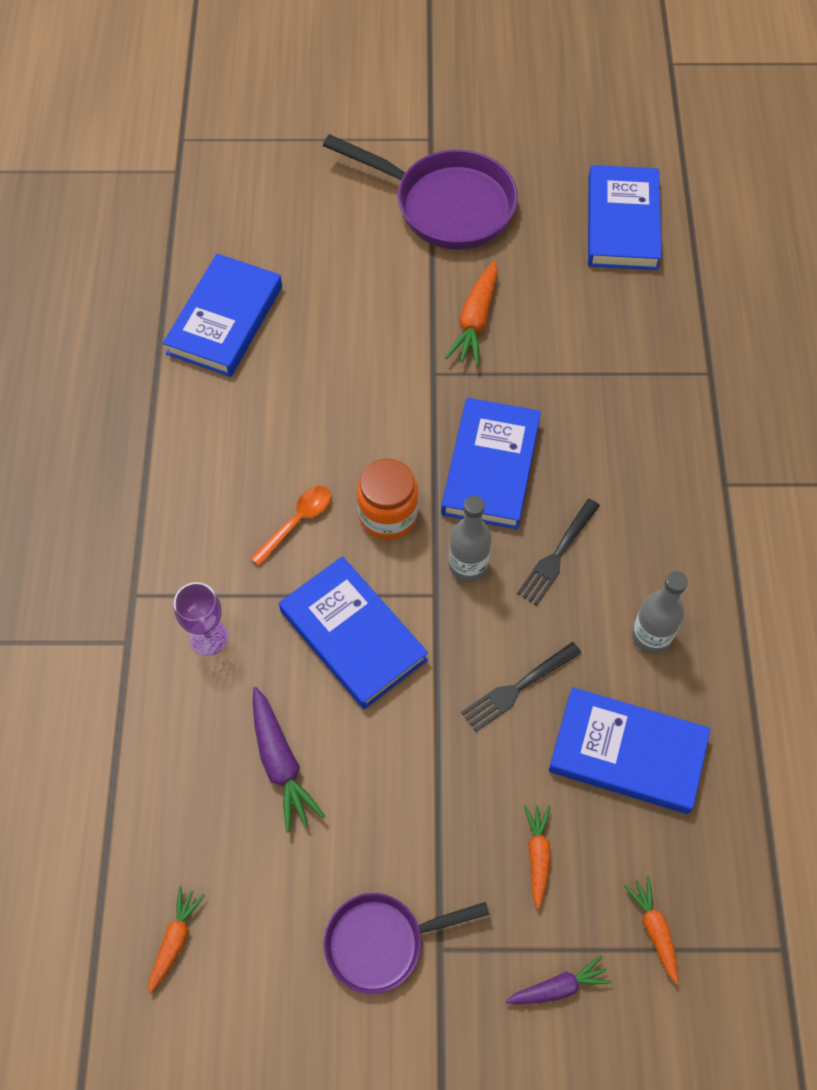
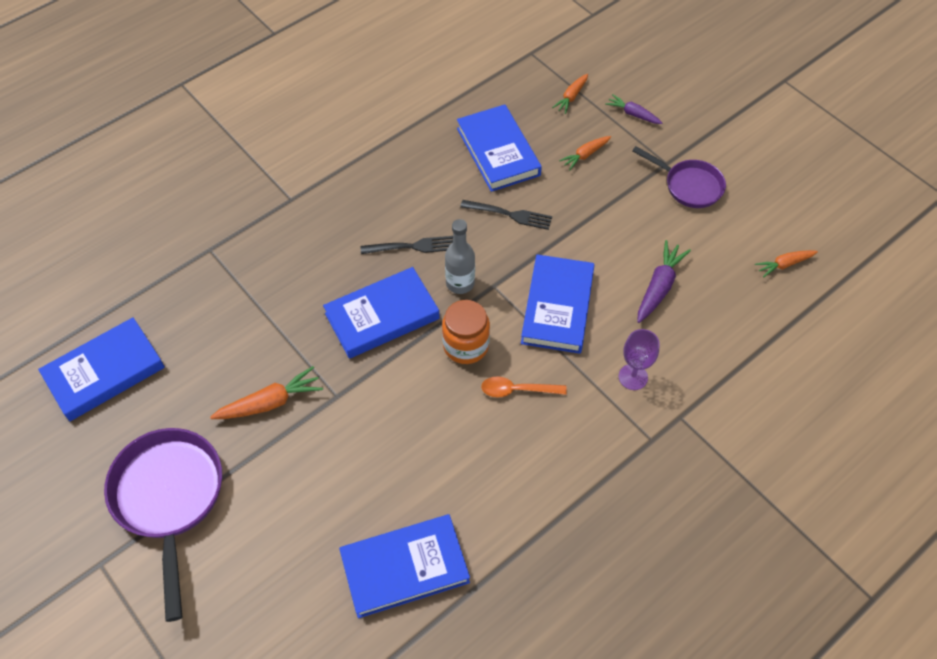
camera: 130 degrees left, 5 degrees down
grey bottle [632,571,688,654] -> none

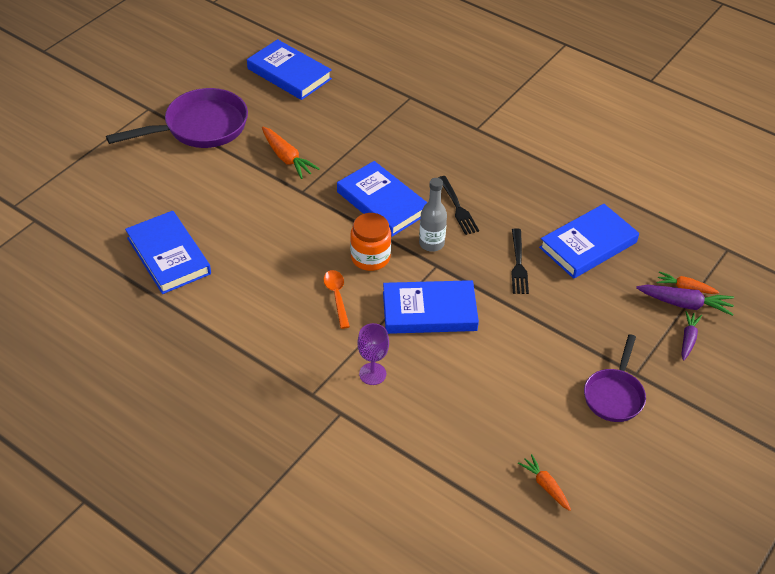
camera: 75 degrees right, 10 degrees down
orange carrot [559,136,611,170] -> none
purple carrot [637,240,691,323] -> purple carrot moved to [636,285,734,316]

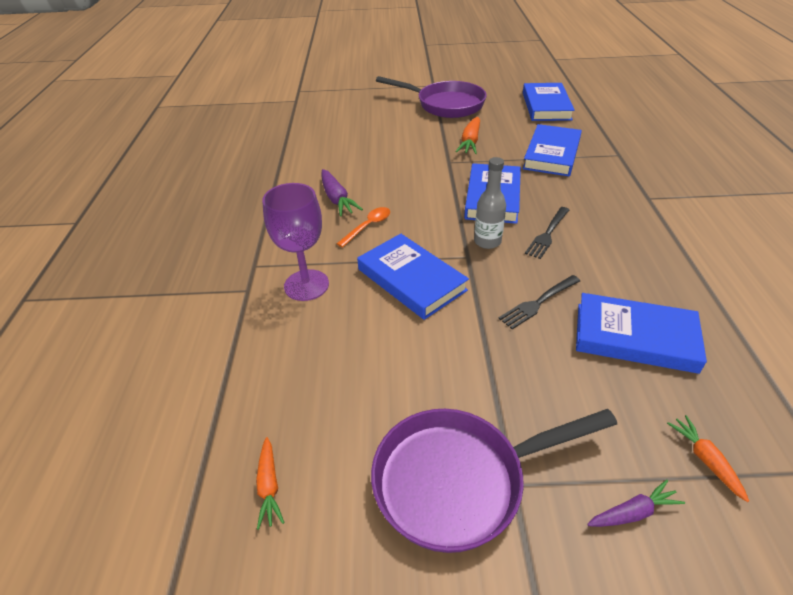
camera: 55 degrees right, 5 degrees down
blue book [125,211,211,294] -> blue book moved to [523,124,582,176]
orange jar [350,213,391,271] -> none
purple goblet [357,323,389,385] -> purple goblet [262,183,329,301], size x1.59
orange carrot [518,454,571,511] -> orange carrot turned 150 degrees clockwise [256,437,285,530]
purple pan [584,334,646,422] -> purple pan [371,409,617,553], size x1.64
purple carrot [636,285,734,316] -> purple carrot moved to [321,169,363,217]

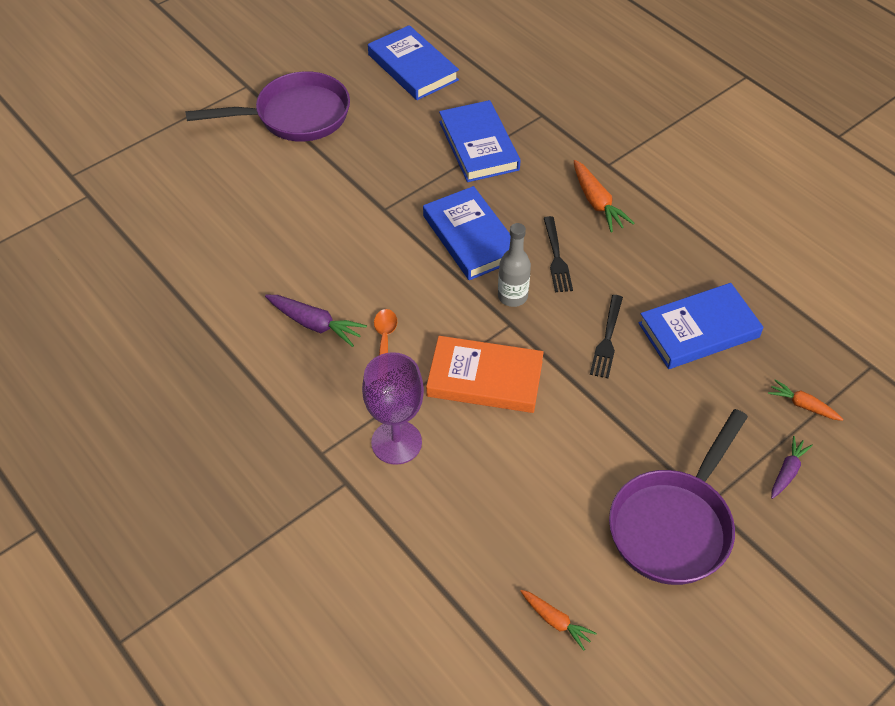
camera: 40 degrees left, 10 degrees up
blue book [357,234,469,320] -> orange book [426,336,544,413]
orange carrot [455,117,480,154] -> orange carrot moved to [574,160,635,232]

